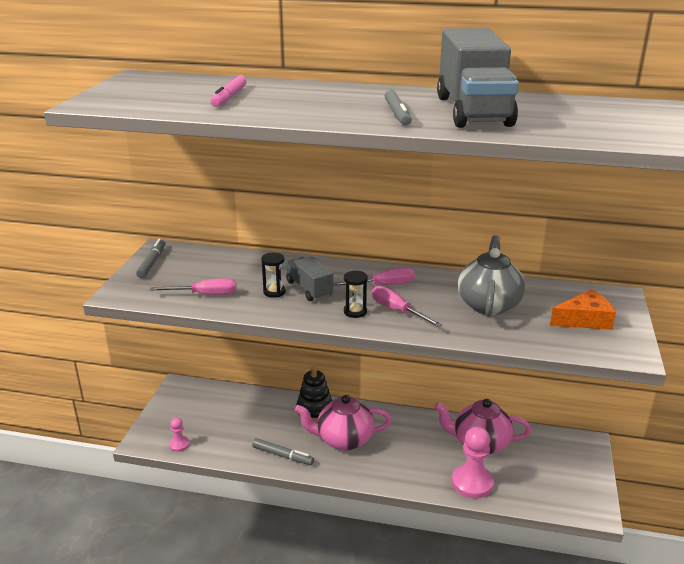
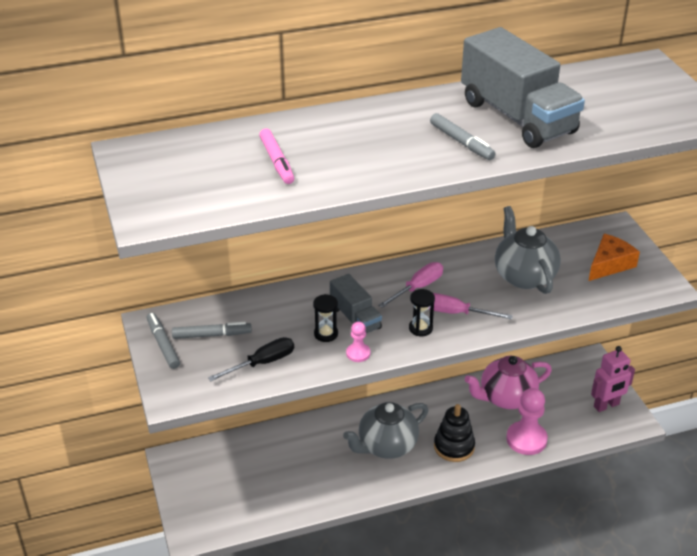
camera: 30 degrees left, 10 degrees up
pink screwdriver [150,278,237,295] -> black screwdriver [208,337,294,381]
pink pawn [169,418,189,452] -> pink pawn moved to [346,321,370,362]
grey marker [252,438,314,465] -> grey marker moved to [172,322,252,339]
grey truck [286,256,333,301] -> grey truck turned 150 degrees counterclockwise [330,274,382,334]
pink teapot [295,395,391,450] -> grey teapot [343,402,428,459]
black stacking toy [296,366,332,422] -> black stacking toy moved to [434,404,475,462]
none -> pink robot [591,346,635,412]

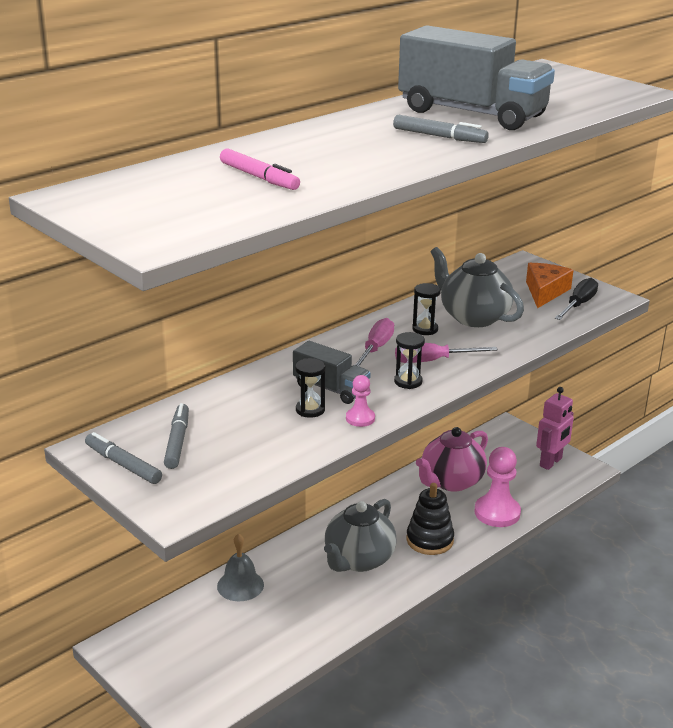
camera: 25 degrees left, 10 degrees down
grey marker [172,322,252,339] -> grey marker turned 60 degrees counterclockwise [164,403,189,469]
black screwdriver [208,337,294,381] -> black screwdriver moved to [555,278,598,320]
none -> grey bell [217,533,264,601]
none -> black hourglass [412,283,441,335]

